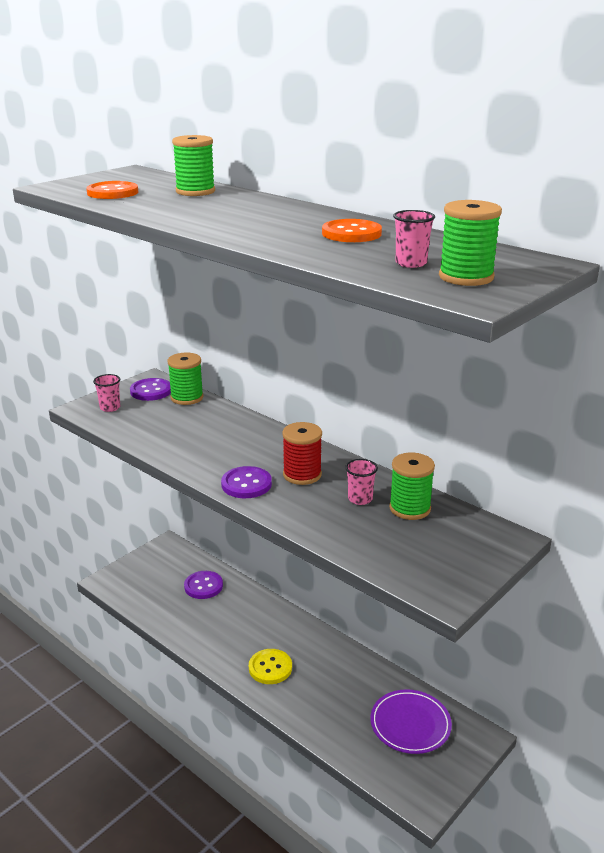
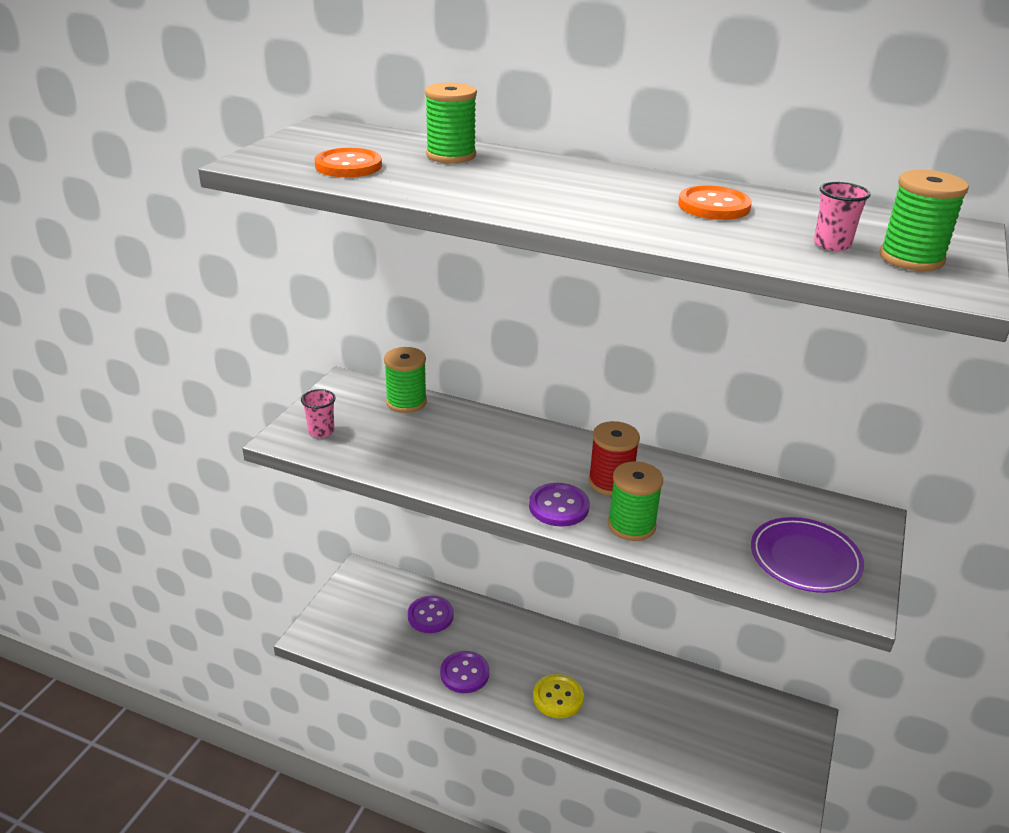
camera: 20 degrees left, 5 degrees up
purple button [130,378,171,401] -> purple button moved to [440,651,489,693]
pink cup [345,459,378,505] -> none
purple plate [371,689,452,754] -> purple plate moved to [751,517,864,593]
green spool [389,453,435,520] -> green spool moved to [608,461,663,541]

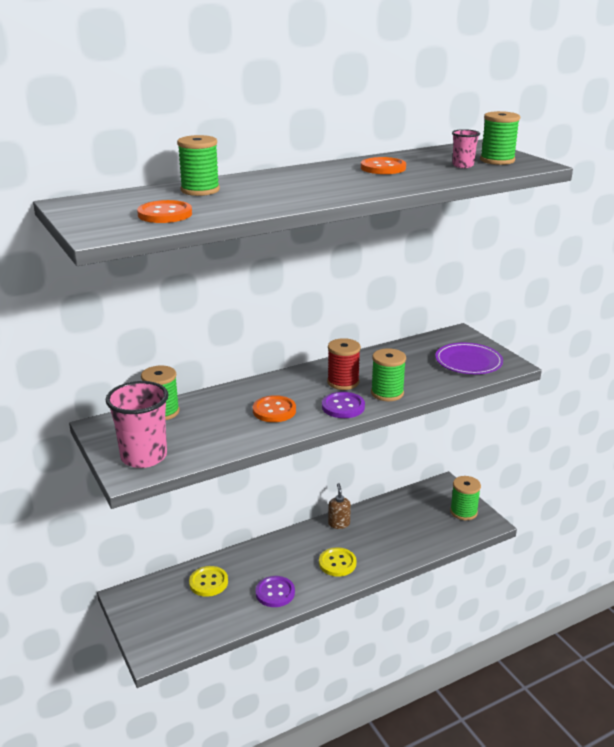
camera: 50 degrees left, 5 degrees down
pink cup [301,389,336,438] -> pink cup [106,381,169,468], size x2.04
purple button [408,596,454,633] -> yellow button [189,566,228,597]
none -> orange button [253,395,296,422]
none -> brown soap dispenser [328,483,351,529]
none -> green spool [450,476,481,520]

